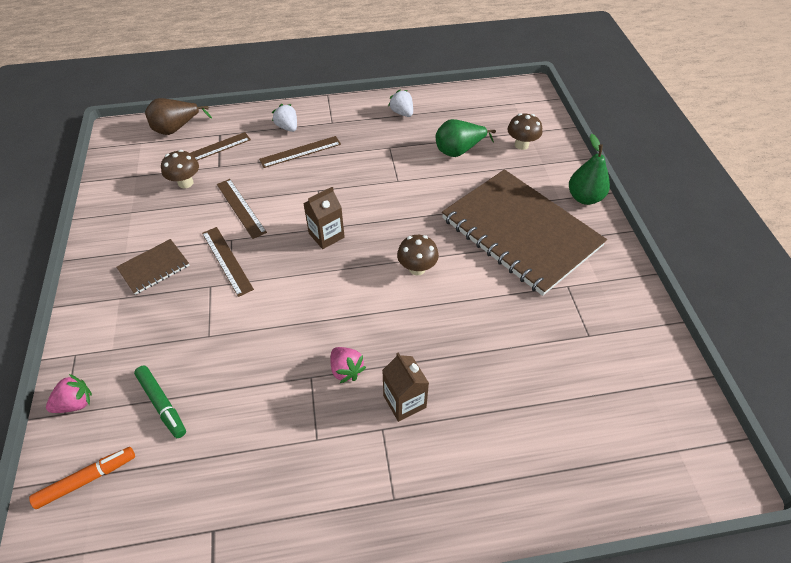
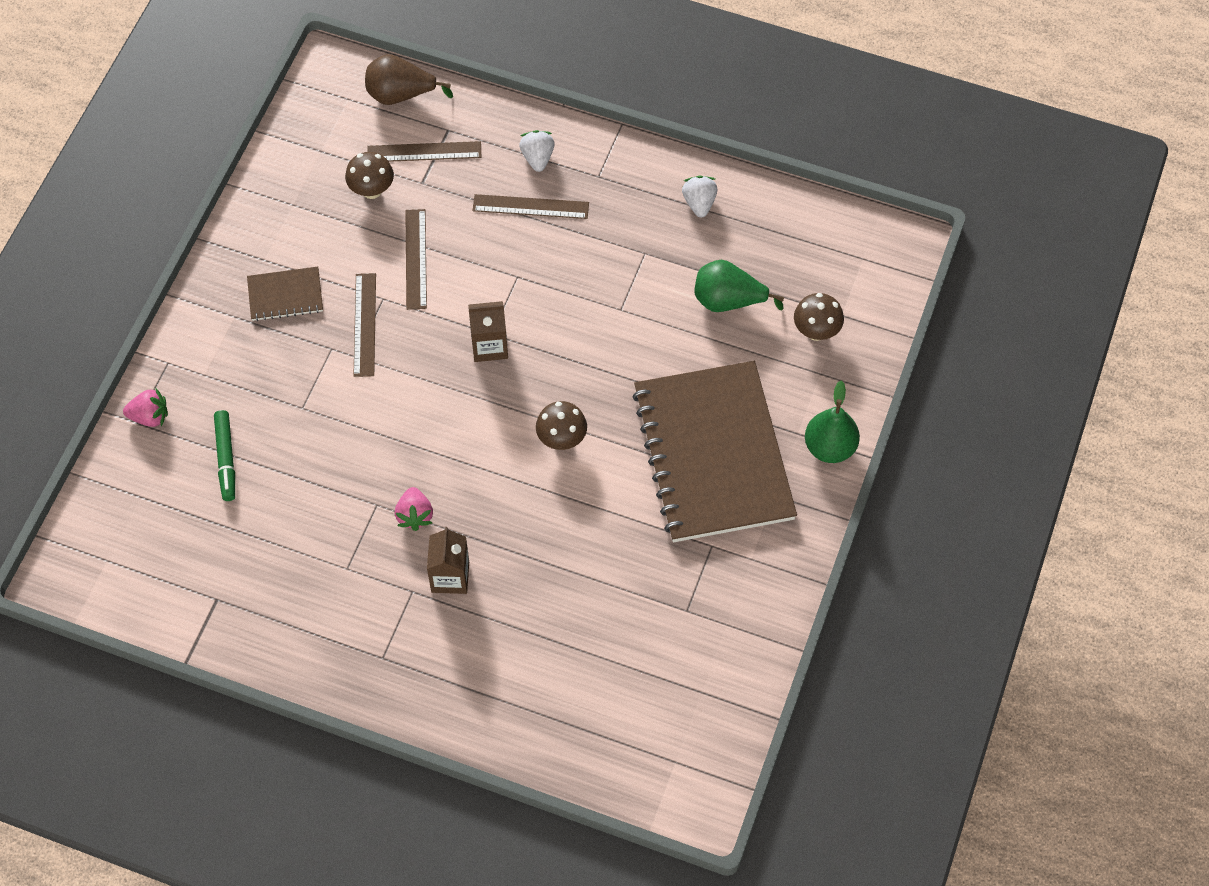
camera: 30 degrees right, 10 degrees up
orange marker [29,447,135,509] -> none

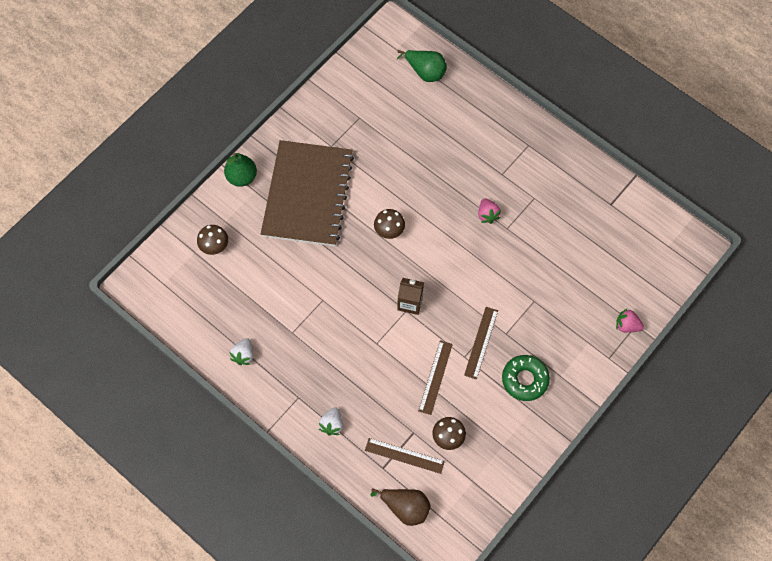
camera: 160 degrees left, 5 degrees up
green marker [214,410,235,501] -> none
brown notebook [247,267,323,321] -> green donut [502,355,550,401]
pink strawberry [395,487,433,531] -> pink strawberry turned 150 degrees clockwise [478,199,501,224]
brown carton [427,527,469,594] -> none
brown ruler [473,194,589,219] -> none
green pear [694,260,784,312] -> green pear moved to [397,50,447,82]

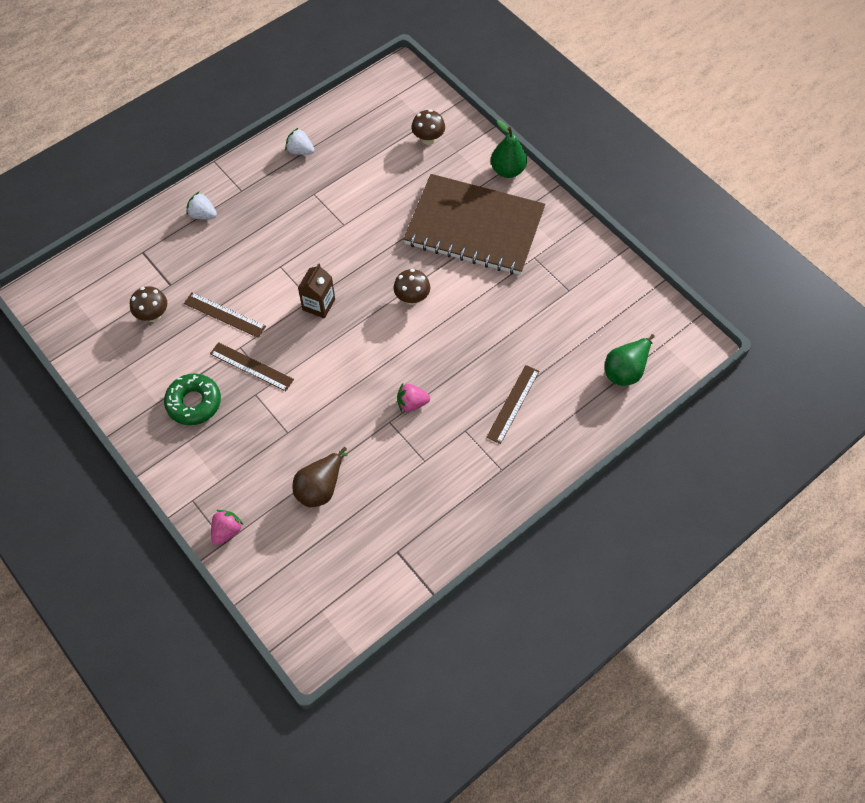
camera: 100 degrees right, 5 degrees down
brown ruler [365,438,445,474] -> brown ruler moved to [486,365,539,444]
brown pear [370,488,431,526] -> brown pear moved to [293,447,348,507]

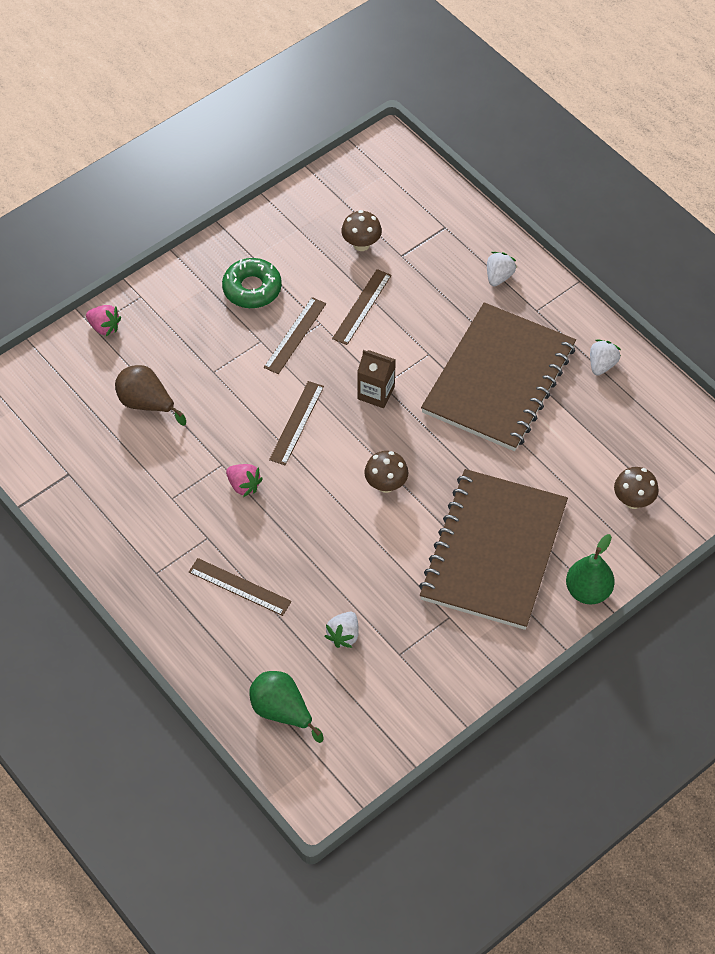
camera: 90 degrees right, 5 degrees down
pink strawberry [397,383,430,412] -> pink strawberry turned 135 degrees clockwise [226,464,263,497]
none -> brown ruler [269,381,324,466]
none -> white strawberry [325,612,359,648]
none -> brown notebook [421,302,576,451]

